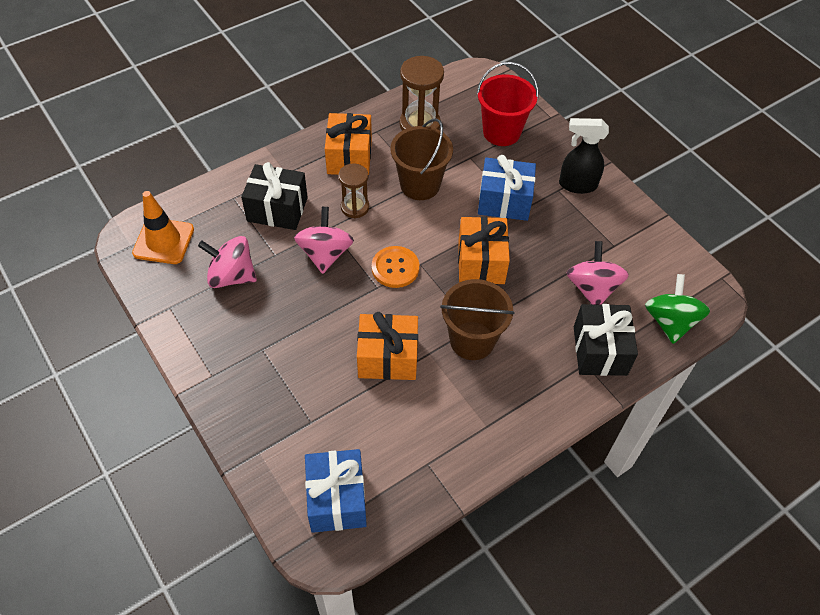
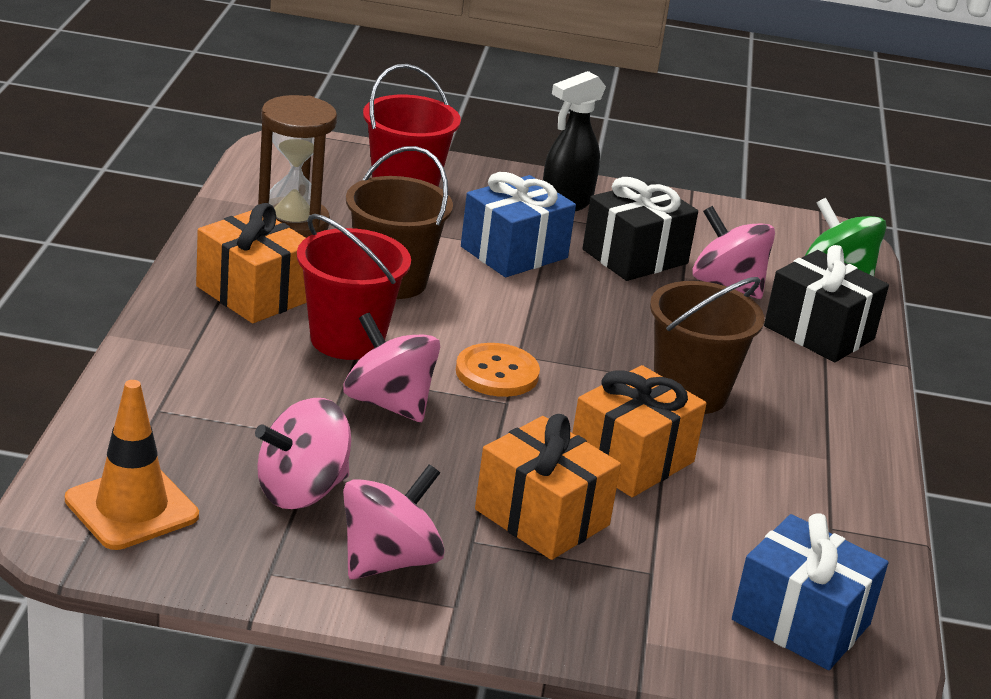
camera: 50 degrees left, 25 degrees down
black gift [241,162,308,230] -> black gift moved to [582,177,698,281]
brown hourglass [338,163,369,218] -> red bucket [297,214,411,360]
orange gift [458,217,510,284] -> orange gift moved to [475,414,621,560]
none -> pink spinning top [343,464,445,579]

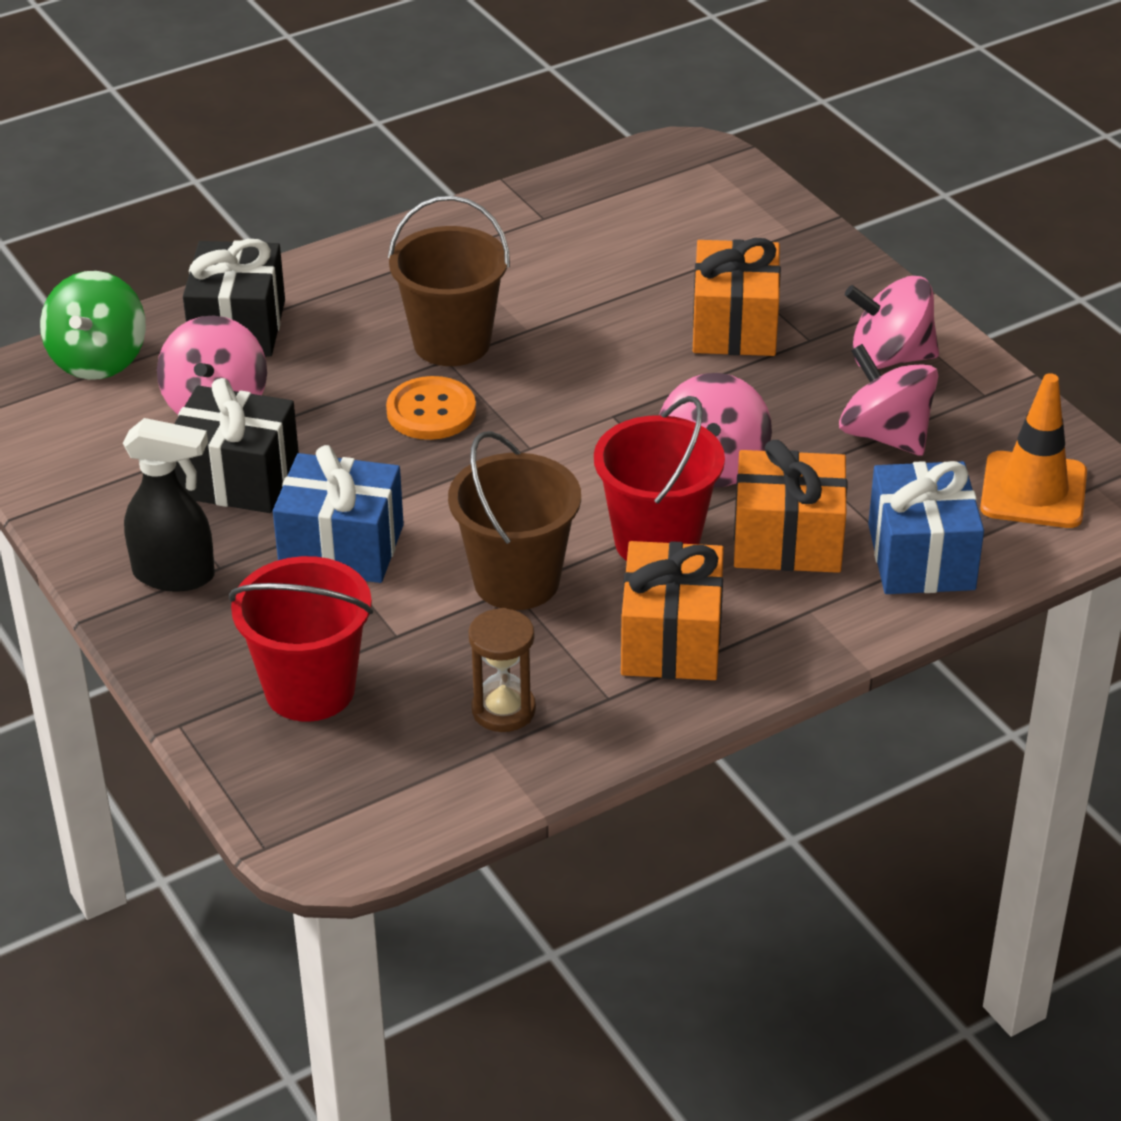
camera: 125 degrees left, 10 degrees up
pink spinning top [255,398,351,509] -> pink spinning top turned 150 degrees counterclockwise [839,344,938,456]
brown hourglass [258,95,337,238] -> brown hourglass [468,608,536,732], size x0.65
orange button [456,343,540,397] -> orange button moved to [386,376,476,440]
orange gift [572,365,707,497] -> orange gift moved to [734,440,847,573]
blue gift [732,513,888,670] -> blue gift moved to [868,461,984,594]

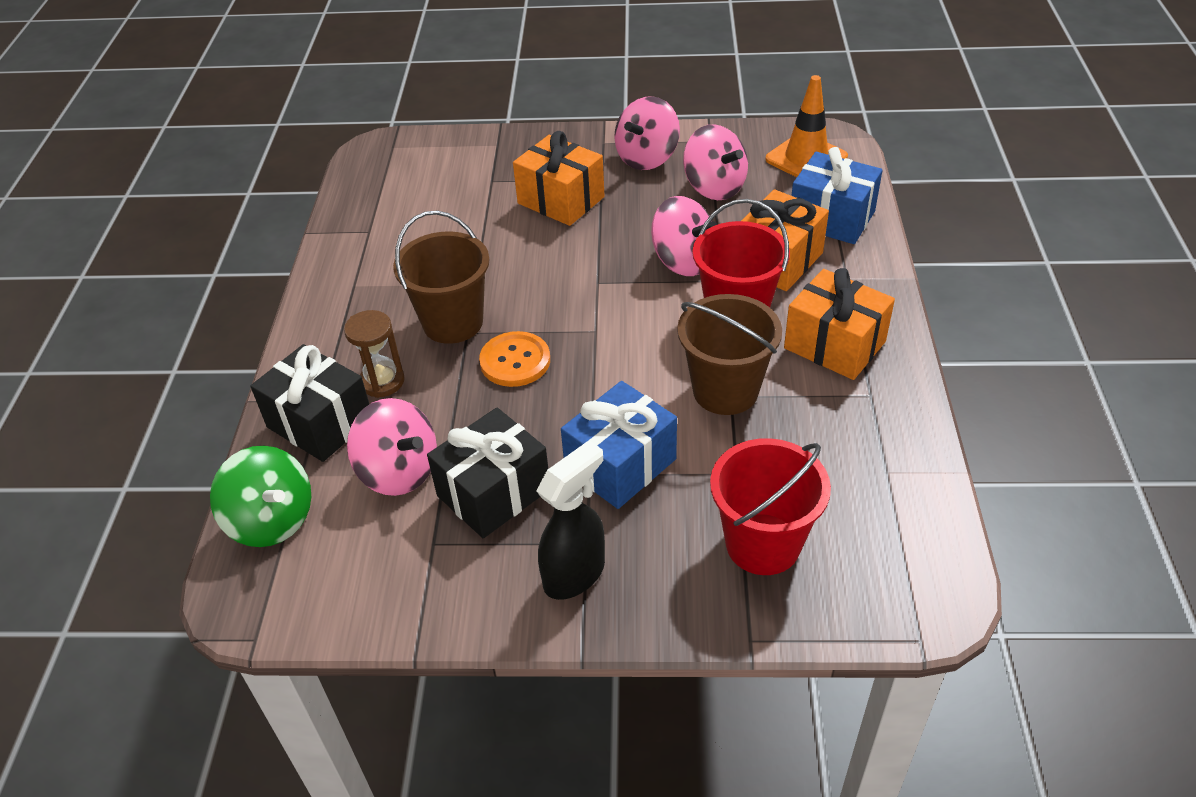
camera: 55 degrees left, 5 degrees up
brown hourglass [468,608,536,732] -> brown hourglass moved to [344,310,405,398]
pink spinning top [839,344,938,456] -> pink spinning top turned 120 degrees counterclockwise [683,124,748,200]

